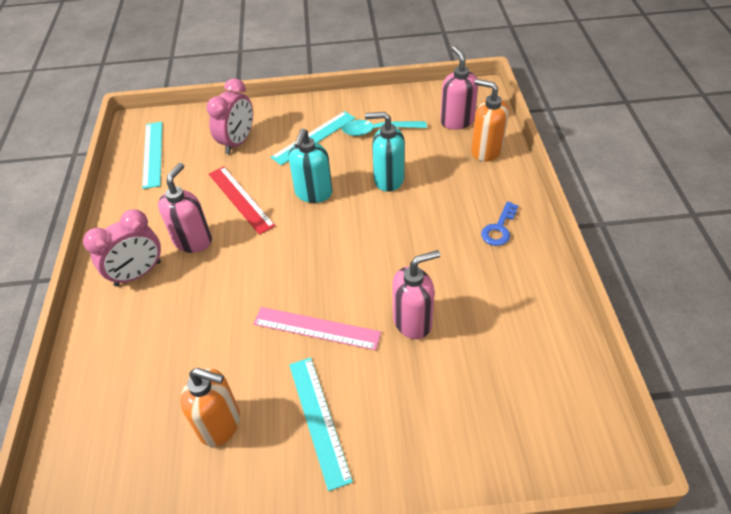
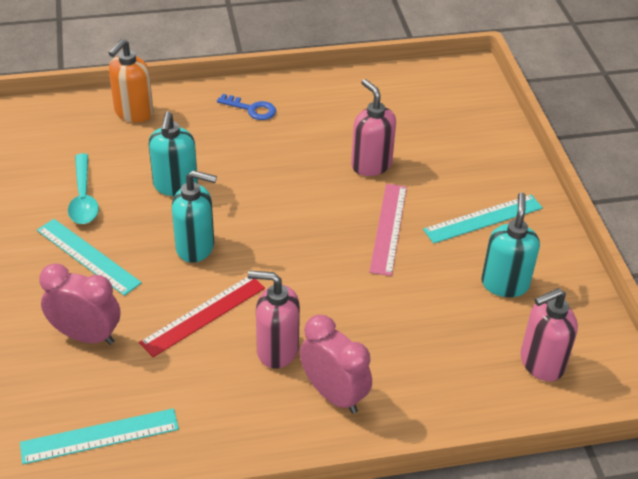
camera: 100 degrees left, 5 degrees down
orange soap dispenser [180,368,240,447] -> turquoise soap dispenser [481,192,540,297]
pink soap dispenser [440,46,478,130] -> pink soap dispenser moved to [520,288,578,381]

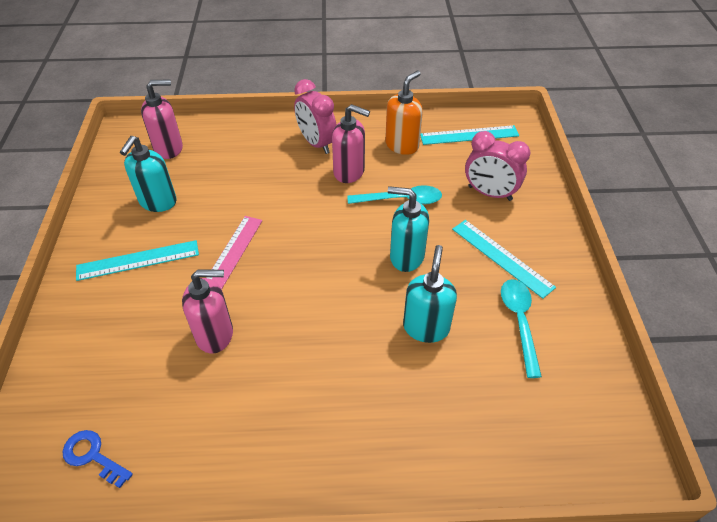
camera: 170 degrees left, 5 degrees up
orange soap dispenser [109,39,154,122] -> orange soap dispenser moved to [385,70,423,155]
red ruler [139,277,265,357] -> turquoise spoon [348,185,442,204]
blue key [217,94,276,120] -> blue key moved to [63,430,133,488]
pink soap dispenser [351,79,396,176] -> pink soap dispenser turned 75 degrees counterclockwise [182,270,233,354]

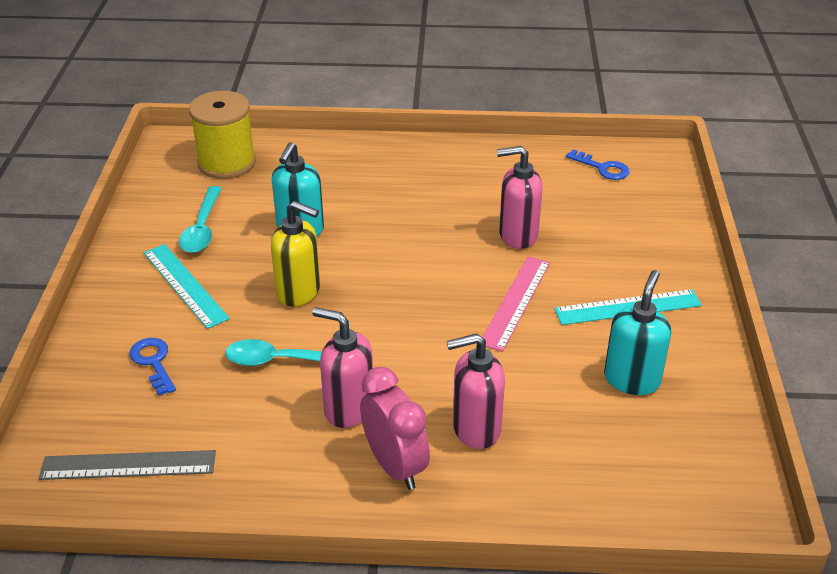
camera: 175 degrees left, 10 degrees down
pink soap dispenser [141,79,183,159] -> pink soap dispenser moved to [447,333,505,449]
orange soap dispenser [385,70,423,155] -> none
turquoise soap dispenser [388,186,429,272] -> yellow soap dispenser [271,201,320,307]
turquoise ruler [420,125,519,145] -> grey ruler [39,450,216,480]
pink clock [465,131,531,201] -> blue key [130,338,176,396]
none -> yellow spool [189,91,256,179]

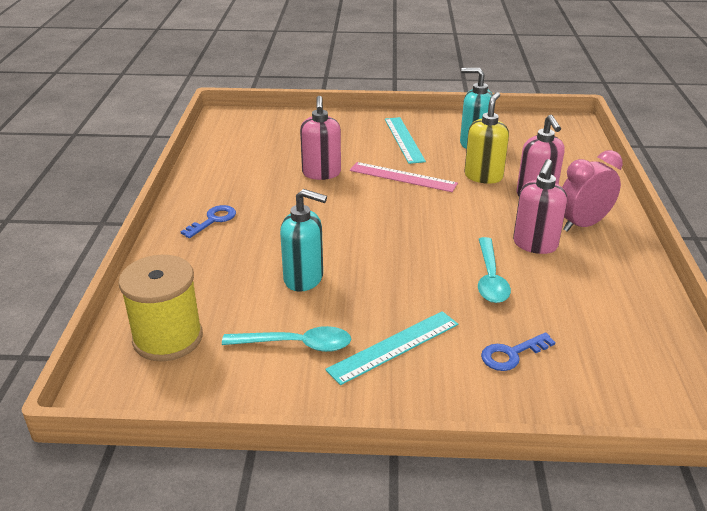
camera: 90 degrees left, 5 degrees down
grey ruler [39,450,216,480] -> none
yellow soap dispenser [271,201,320,307] -> yellow soap dispenser moved to [464,92,509,184]
blue key [566,149,629,180] -> blue key moved to [181,205,236,238]

